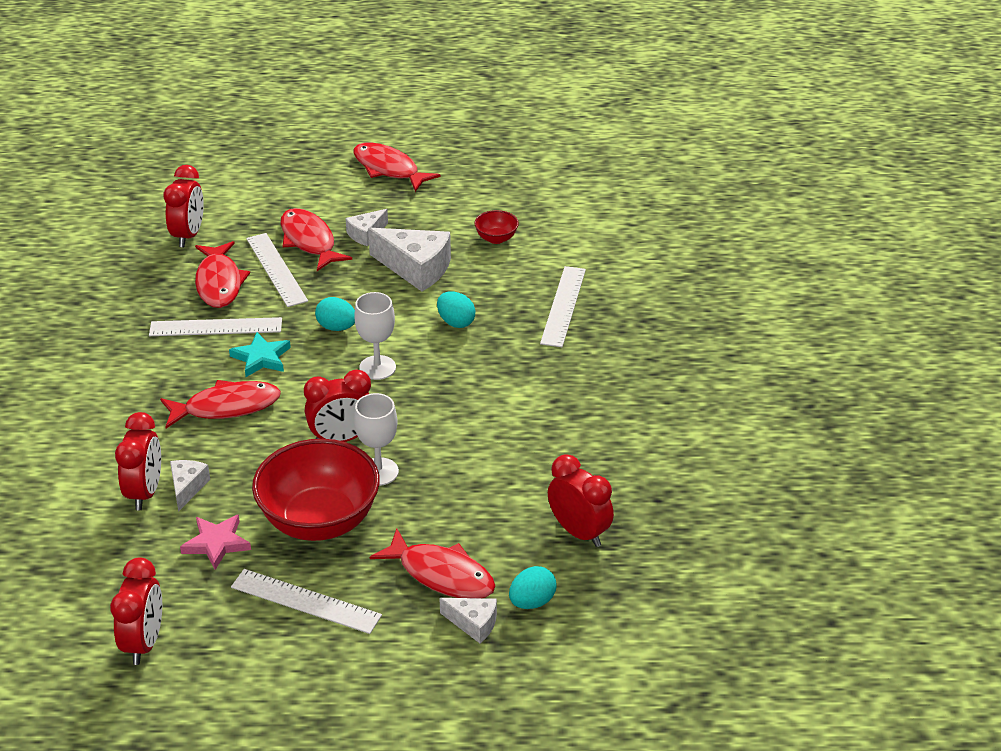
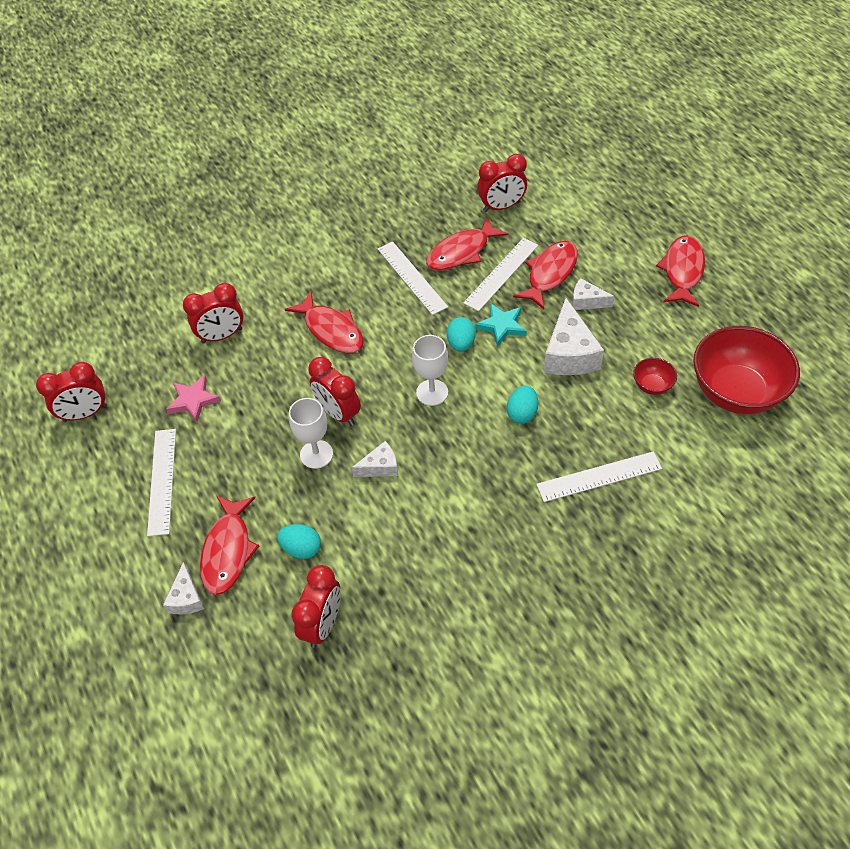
camera: 65 degrees right, 15 degrees up
white cheese [170,460,210,512] -> white cheese moved to [352,441,398,477]
turquoise star [229,332,291,377] -> turquoise star moved to [475,303,527,347]
red bowl [252,439,380,541] -> red bowl moved to [693,326,800,414]
turquoise egg [509,566,556,609] -> turquoise egg moved to [277,524,321,559]

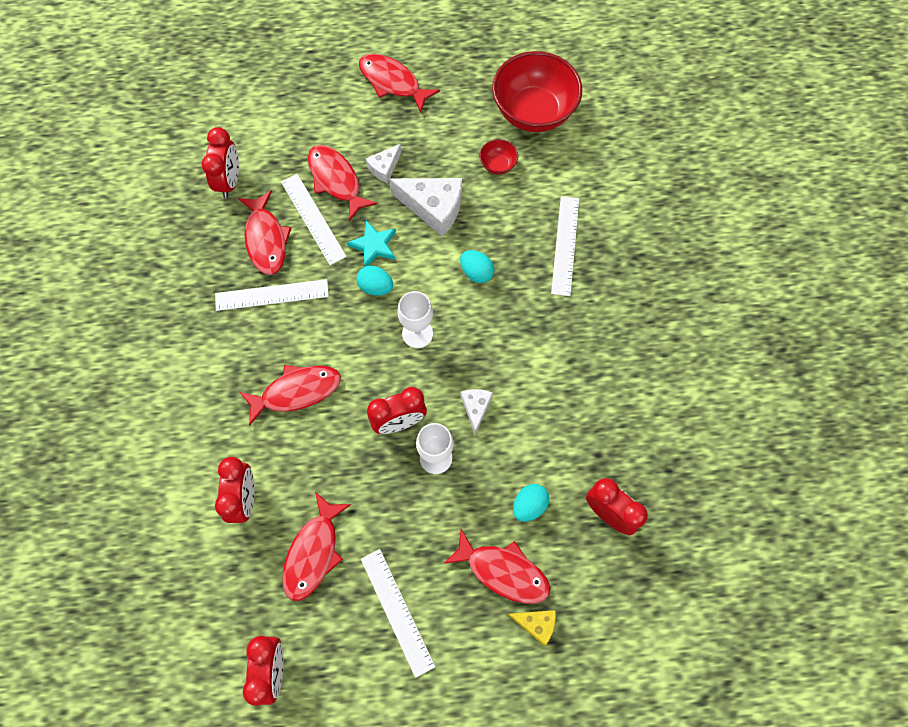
camera: 70 degrees left, 15 degrees up
white ruler [147,429,176,536] -> white ruler turned 45 degrees clockwise [361,549,435,678]
white cheese [163,562,204,614] -> yellow cheese [508,610,556,646]
pink star [166,375,221,422] -> red fish [282,492,351,601]

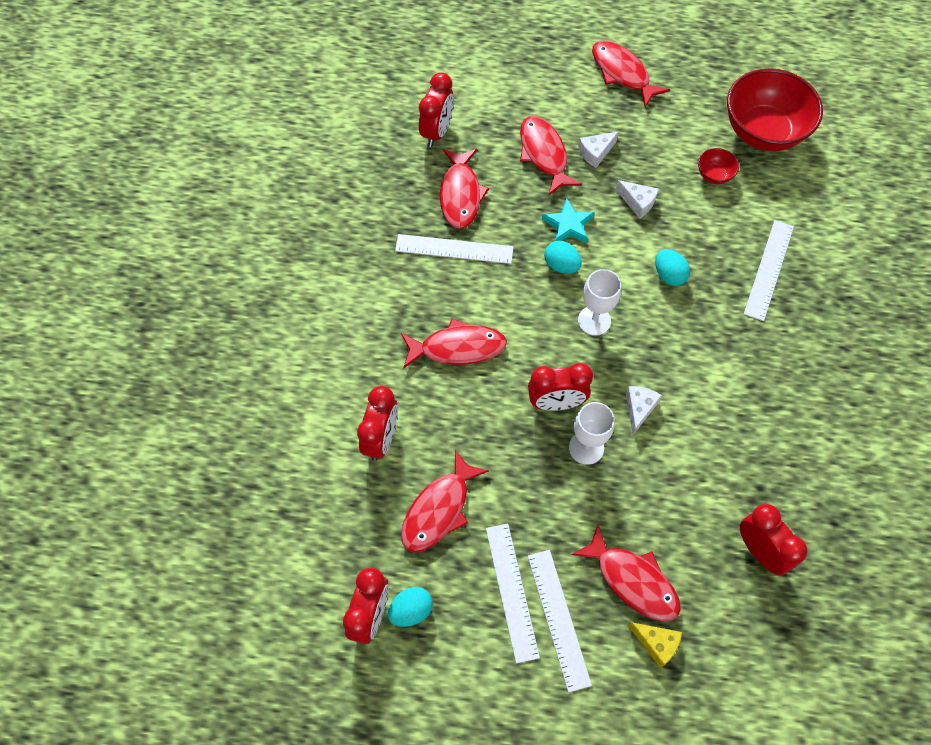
camera: 15 degrees right, 5 degrees down
white ruler [281,174,347,265] -> white ruler moved to [528,550,592,692]
white cheese [389,178,462,237] -> white cheese [616,180,659,219], size x0.55
turquoise egg [513,484,549,522] -> turquoise egg moved to [388,587,433,627]

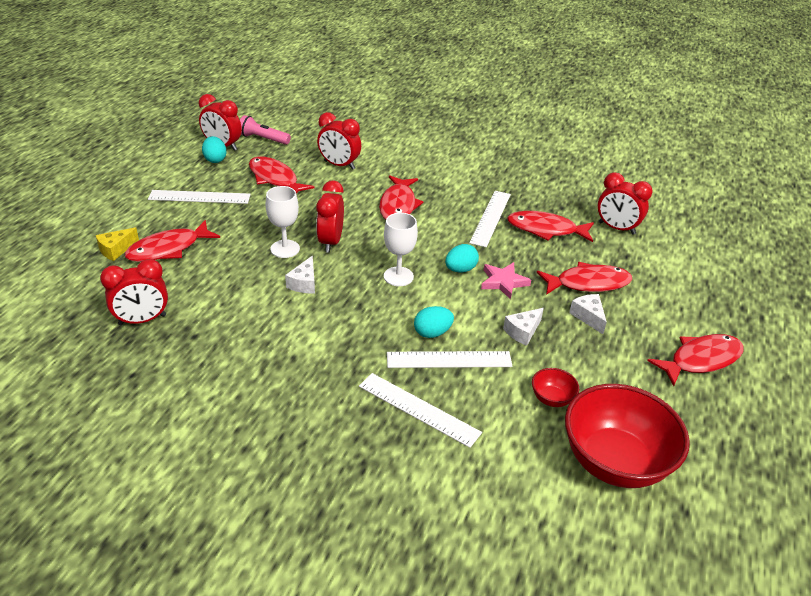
camera: 100 degrees right, 25 degrees down
white ruler [528,550,592,692] -> white ruler moved to [387,351,512,368]
turquoise star [542,198,595,243] -> pink star [481,262,531,300]
white cheese [626,386,662,435] -> white cheese turned 75 degrees clockwise [285,256,315,293]
none -> pink flashlight [240,115,291,145]

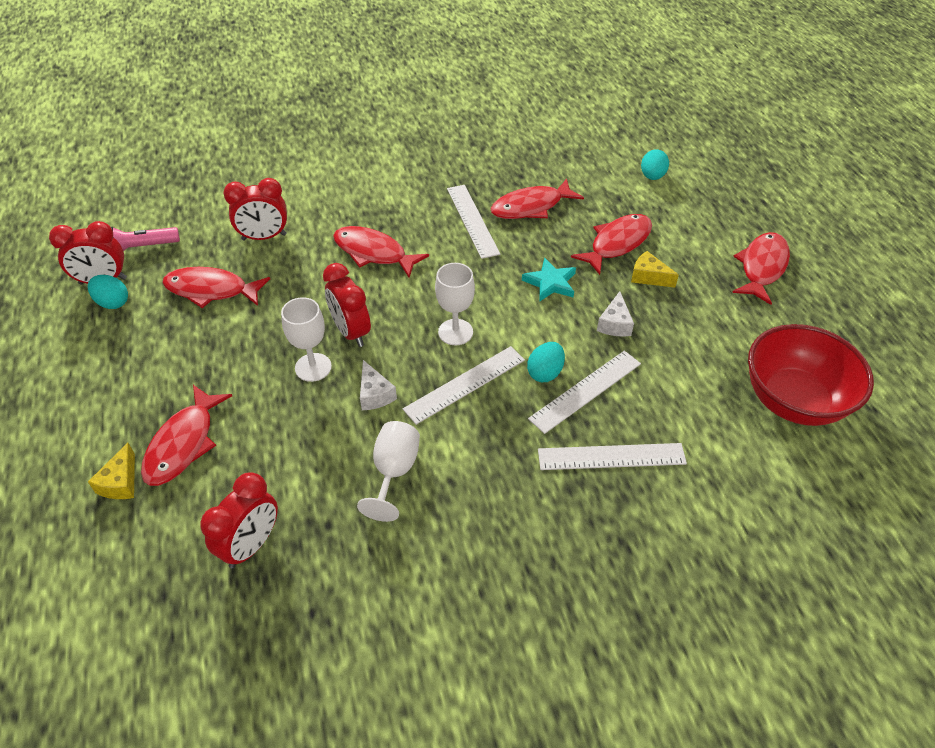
camera: 35 degrees left, 10 degrees up
white ruler [148,190,251,204] -> white ruler moved to [403,346,525,425]
red fish [379,175,423,220] -> red fish turned 150 degrees clockwise [333,226,429,278]
turquoise egg [445,244,479,273] -> turquoise egg moved to [641,150,669,180]
pink star [481,262,531,300] -> turquoise star [522,258,576,302]
red bowl [532,368,579,407] -> none
white cheese [569,294,607,334] -> yellow cheese [631,251,679,288]
red clock [598,172,653,235] -> none
none -> white goblet [357,421,420,522]

